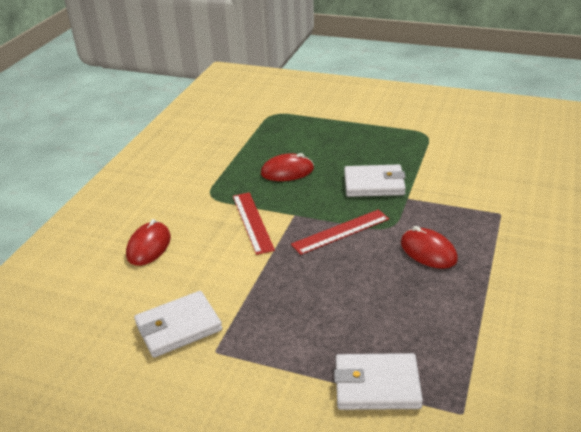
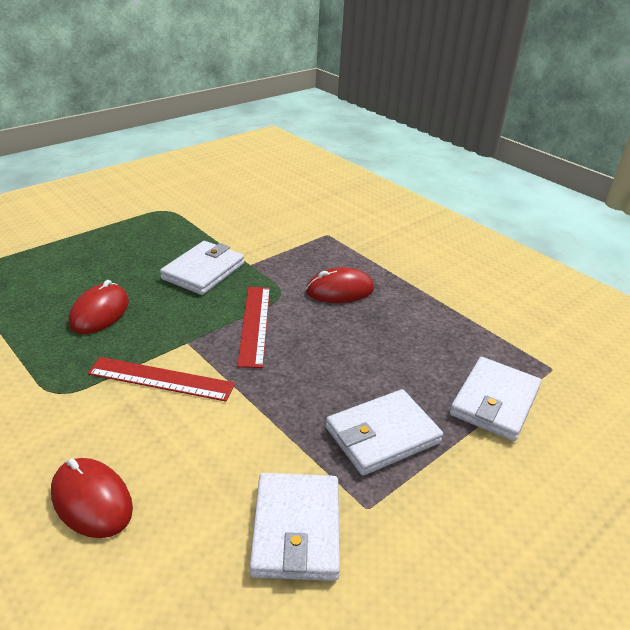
camera: 65 degrees left, 0 degrees up
none -> white wallet [326,389,443,476]

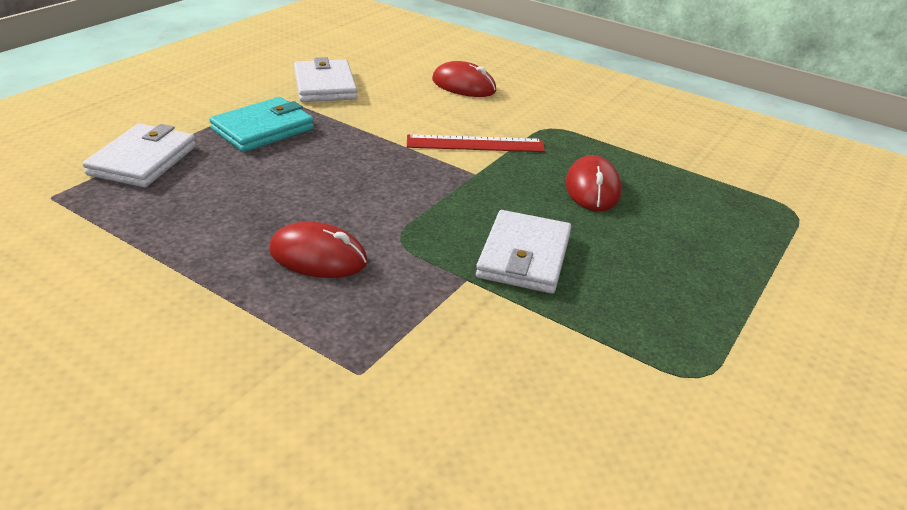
camera: 165 degrees right, 0 degrees up
red ruler [237,287,270,368] -> none
red mouse [306,267,374,303] -> red mouse turned 45 degrees clockwise [269,222,368,278]
white wallet [326,389,443,476] -> turquoise wallet [209,97,314,152]

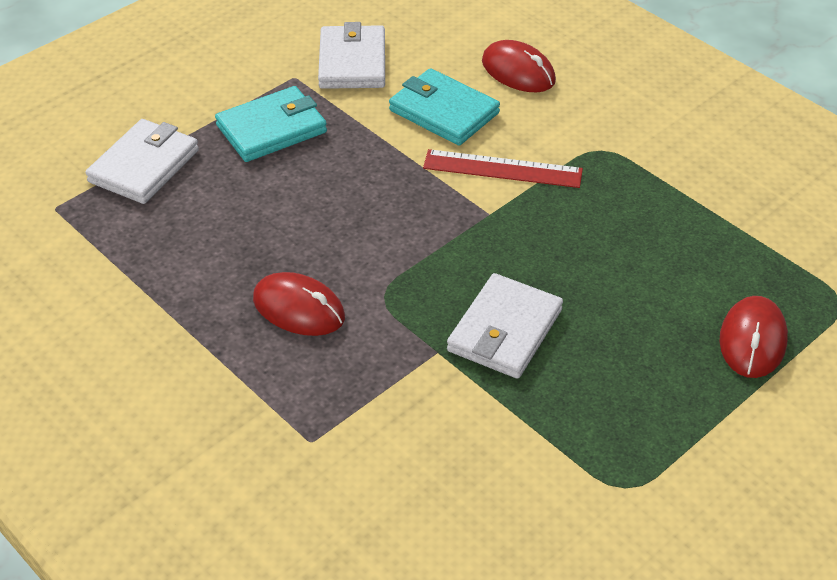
camera: 15 degrees right, 10 degrees up
red mouse [566,155,622,211] -> red mouse moved to [719,296,788,378]
none -> turquoise wallet [389,68,500,146]

